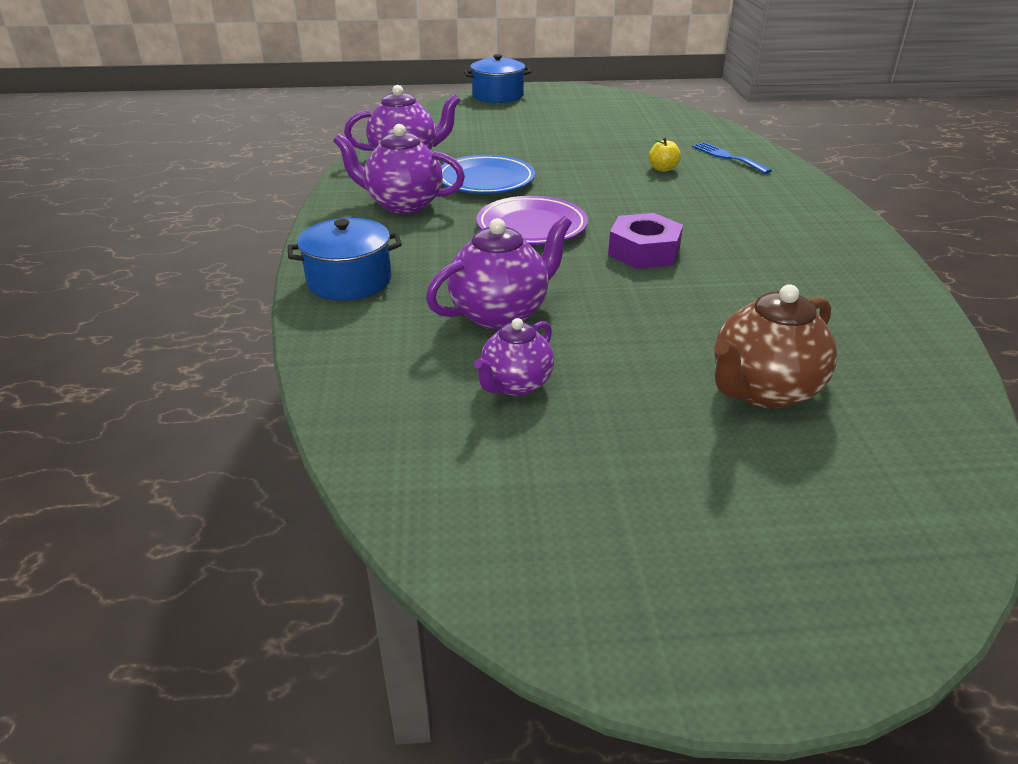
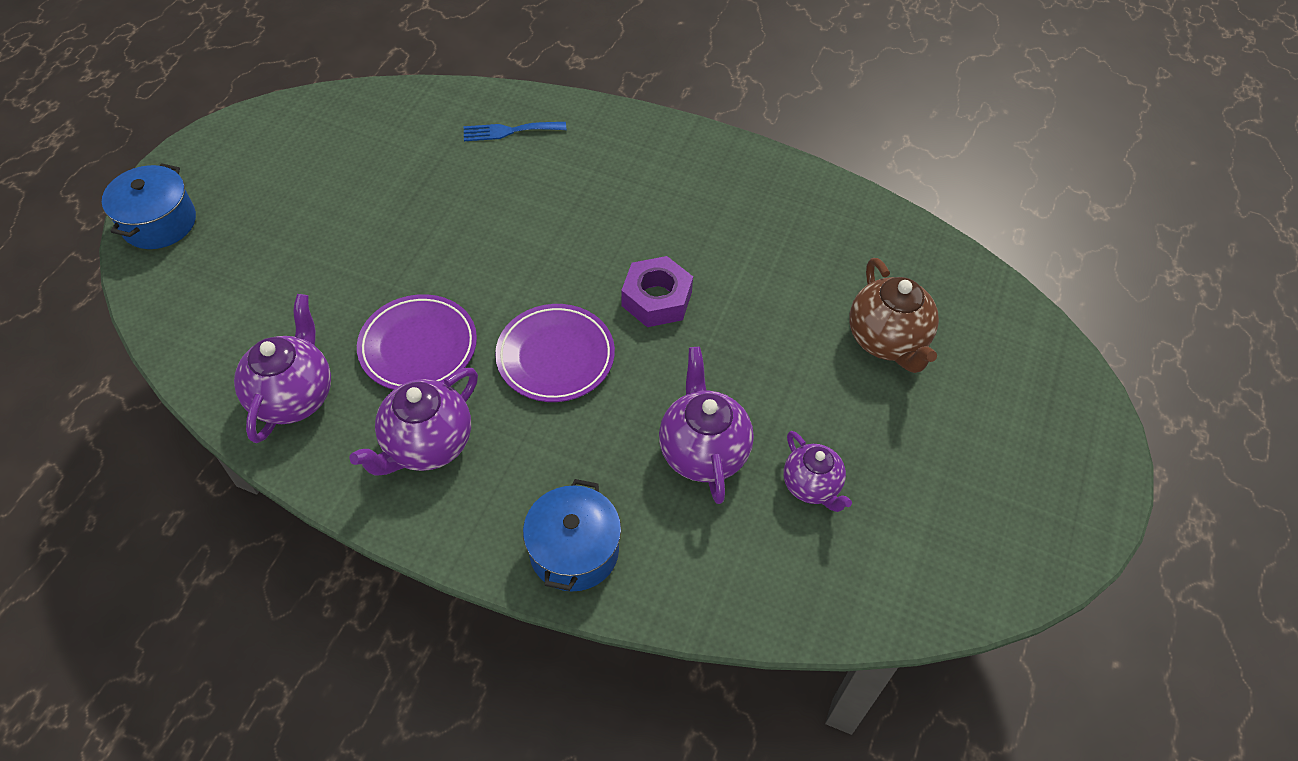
camera: 65 degrees left, 20 degrees up
blue plate [441,155,535,194] -> purple plate [357,294,477,390]
yellow apple [649,137,681,172] -> none

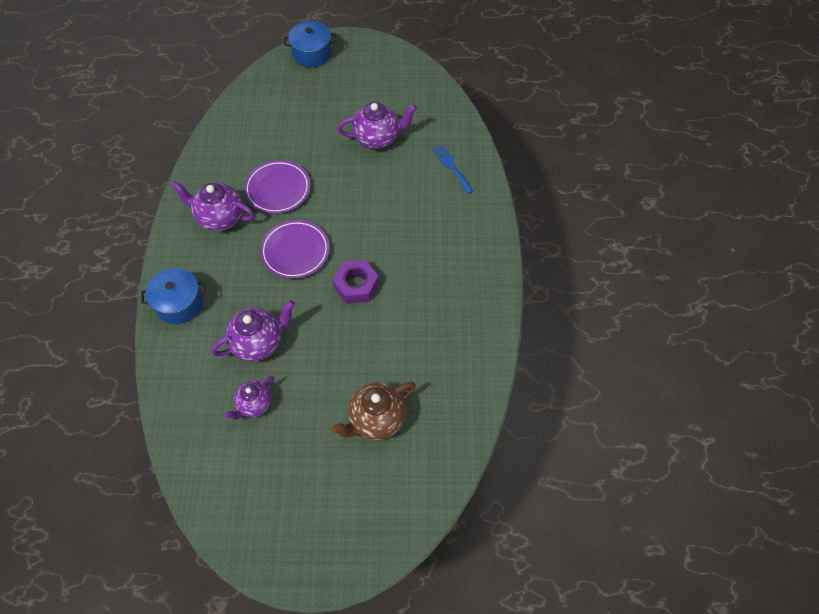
camera: 70 degrees right, 5 degrees up
purple teapot [234,294,331,443] -> purple teapot moved to [337,102,417,149]

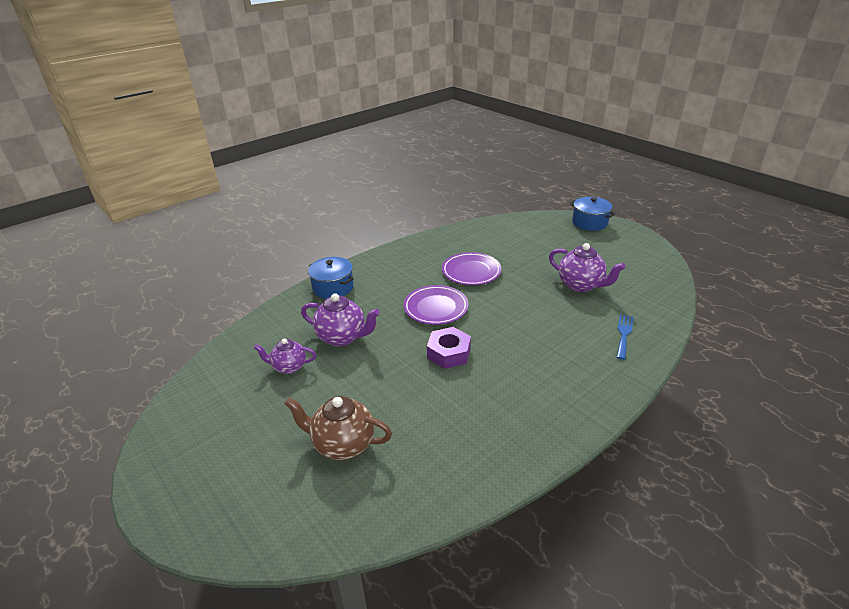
camera: 50 degrees right, 25 degrees down
purple teapot [171,181,255,231] -> none

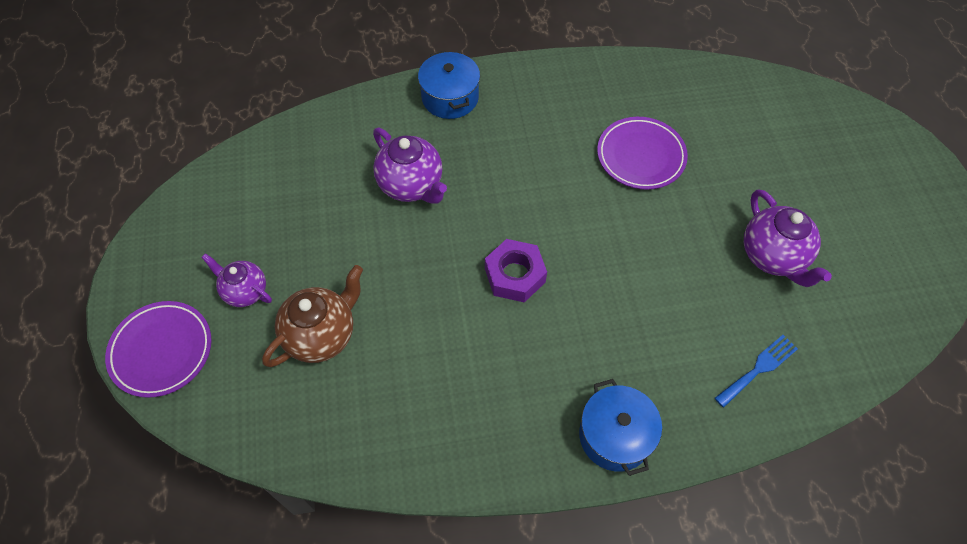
camera: 30 degrees right, 25 degrees up
purple teapot [254,339,316,374] -> purple teapot moved to [201,253,272,307]
brown teapot [284,396,392,460] -> brown teapot turned 90 degrees clockwise [262,265,363,367]
purple plate [404,285,469,325] -> purple plate moved to [105,301,212,398]
blue pot [570,197,616,231] -> blue pot moved to [579,379,662,476]

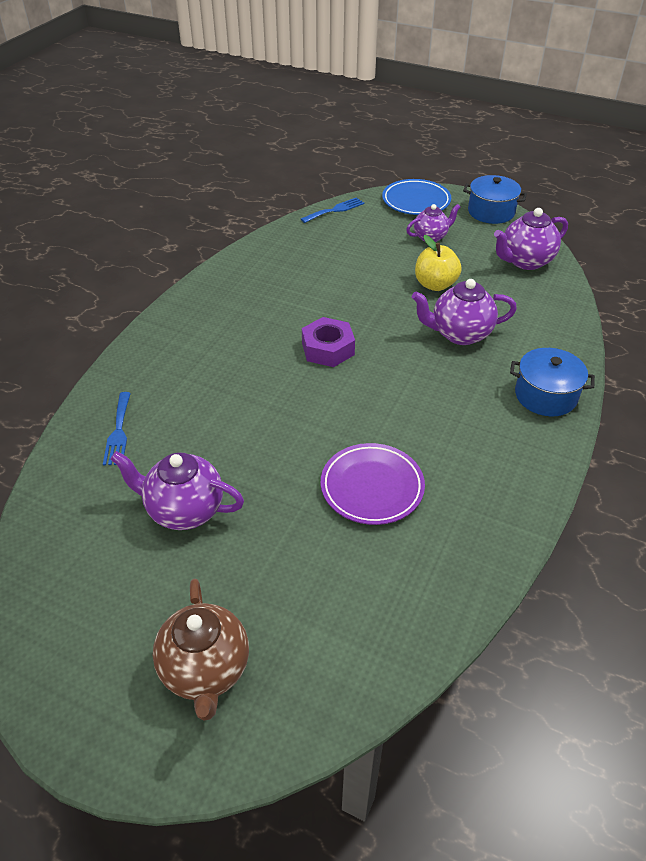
camera: 125 degrees right, 15 degrees down
purple plate [105,301,212,398] -> blue plate [382,179,451,215]
brown teapot [262,265,363,367] -> brown teapot moved to [153,578,249,721]
blue pot [579,379,662,476] -> blue pot moved to [463,175,527,224]
none -> blue fork [301,197,364,223]
none -> yellow apple [415,235,462,291]
none -> purple teapot [494,208,568,270]

